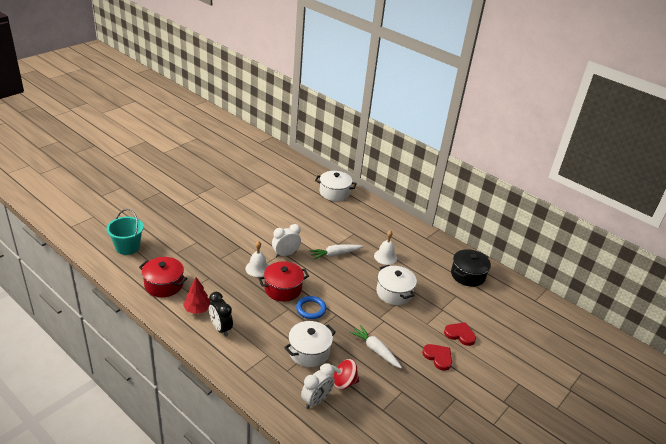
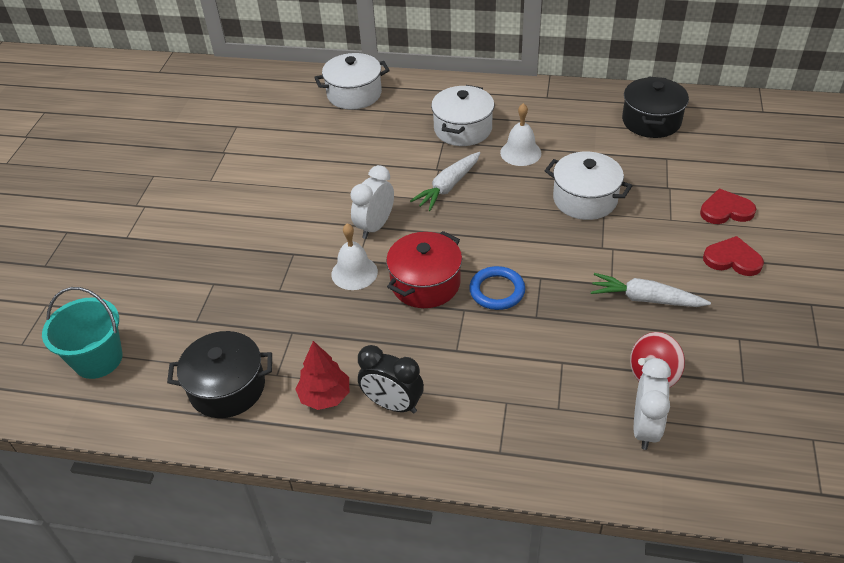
camera: 25 degrees left, 10 degrees up
red pot [139,257,187,297] -> black pot [167,331,272,418]
white pot [284,321,336,367] -> white pot moved to [431,85,494,146]

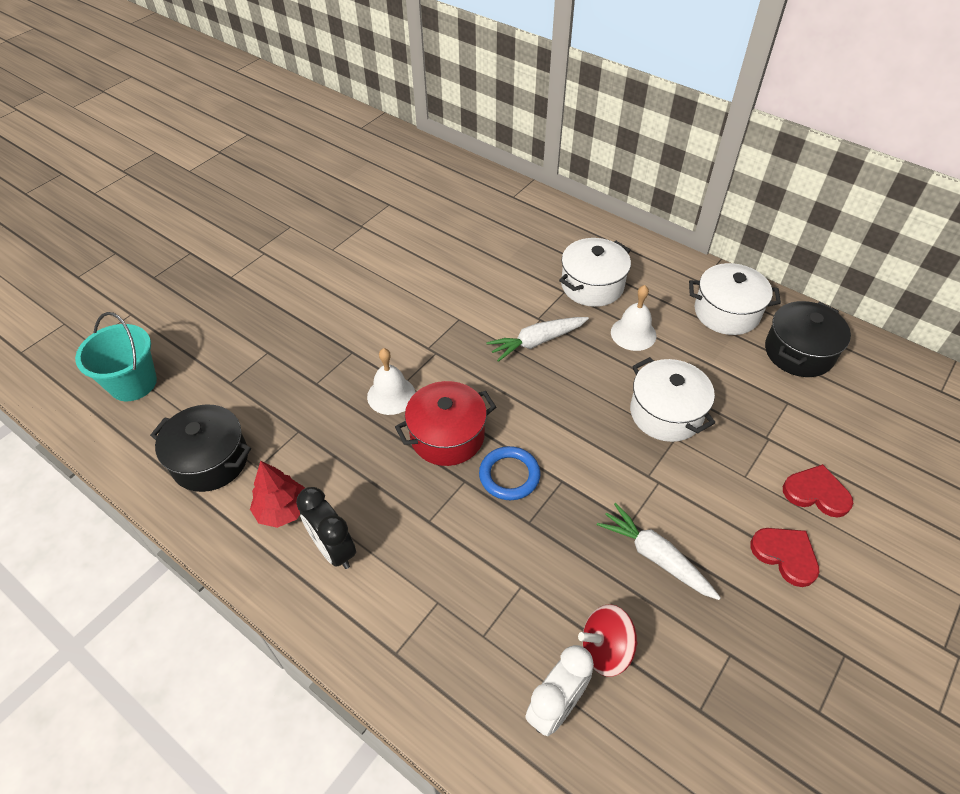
camera: 25 degrees right, 5 degrees up
white pot [314,53,390,110] -> white pot moved to [689,263,781,335]
white clock [350,165,394,239] -> none

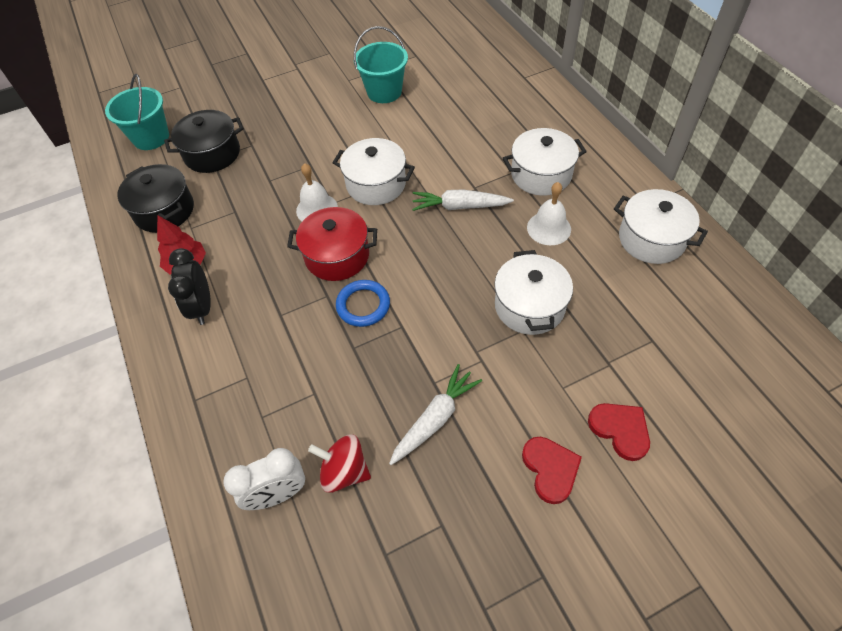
camera: 30 degrees right, 5 degrees up
white carrot [597,503,721,600] -> white carrot turned 60 degrees clockwise [389,364,482,465]
black pot [765,301,851,377] -> black pot moved to [164,110,244,173]
none -> white pot [333,138,415,205]
none -> turquoise bucket [354,26,408,103]

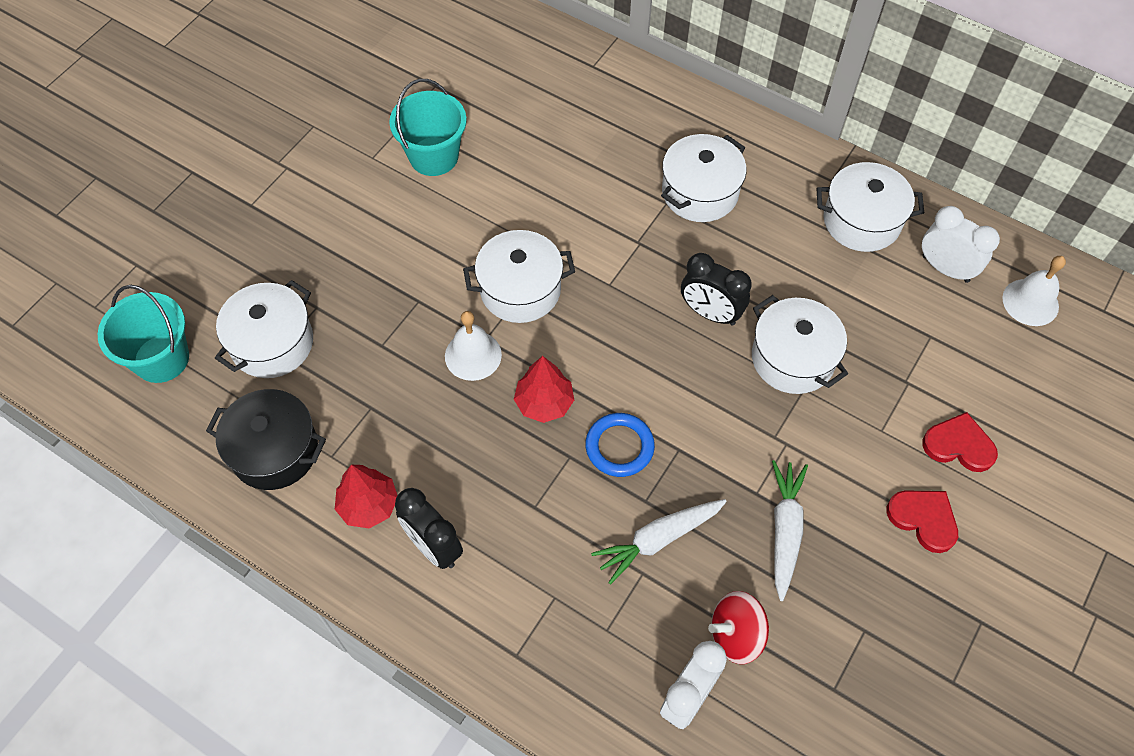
camera: 35 degrees left, 5 degrees up
black pot [164,110,244,173] -> white pot [215,280,313,378]
red pot [287,207,377,281] -> red tree [514,356,574,423]
white carrot [412,190,514,211] -> white carrot moved to [591,499,727,585]
white bell [527,182,571,245] -> white bell moved to [1002,256,1066,326]
none -> black clock [681,253,752,326]
none -> white clock [922,206,1000,283]

